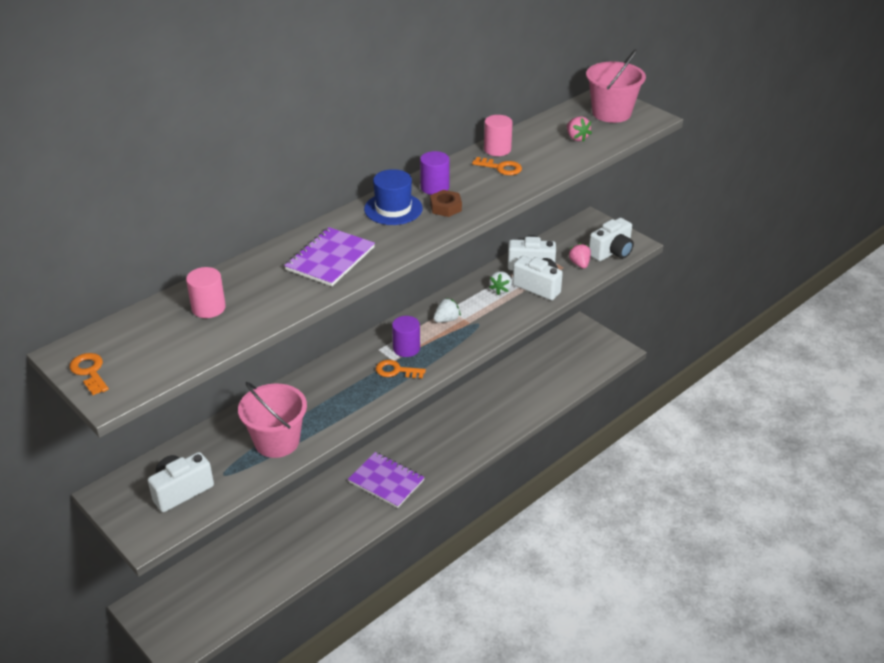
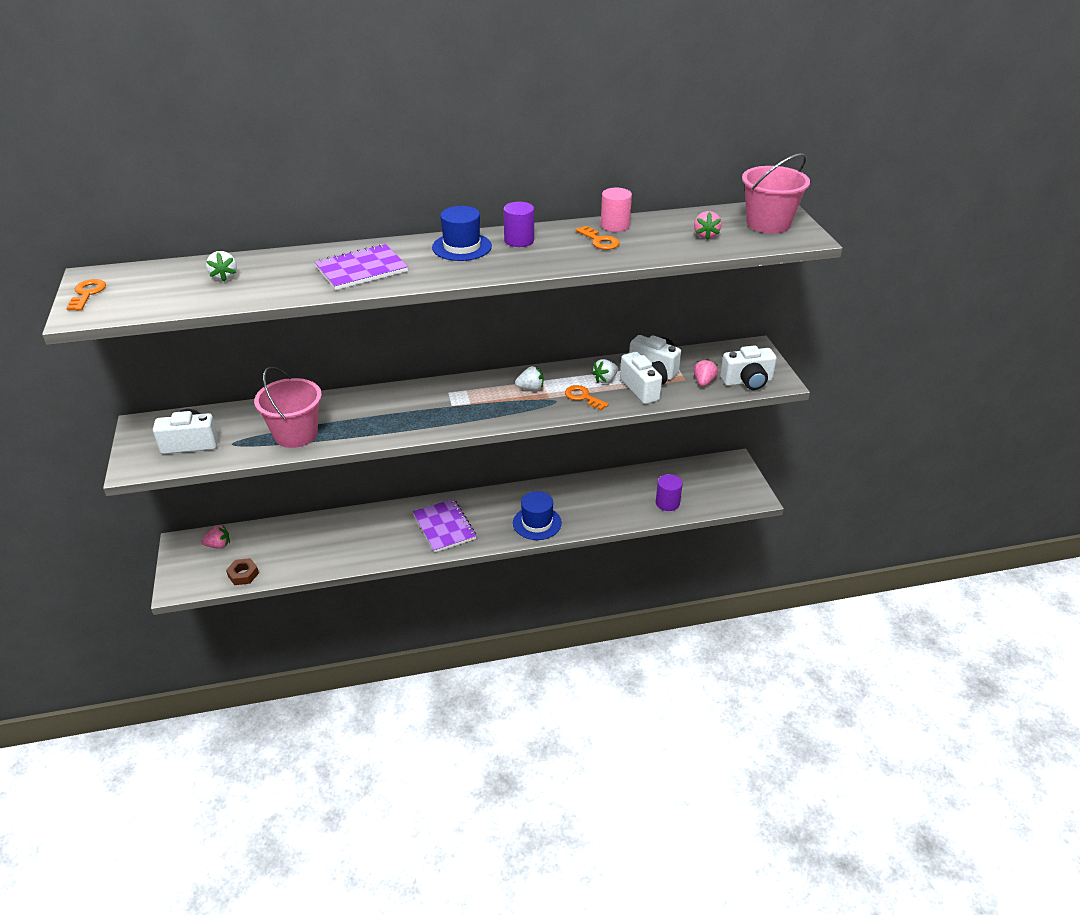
camera: 30 degrees right, 0 degrees up
pink cylinder [186,267,226,318] -> white strawberry [206,251,237,282]
orange key [376,360,426,378] -> orange key moved to [565,385,609,410]
purple cylinder [392,316,420,357] -> purple cylinder moved to [656,474,683,511]
brown nut [430,190,462,217] -> brown nut moved to [226,558,259,585]
none -> pink strawberry [201,525,230,549]
none -> blue hat [513,491,562,540]

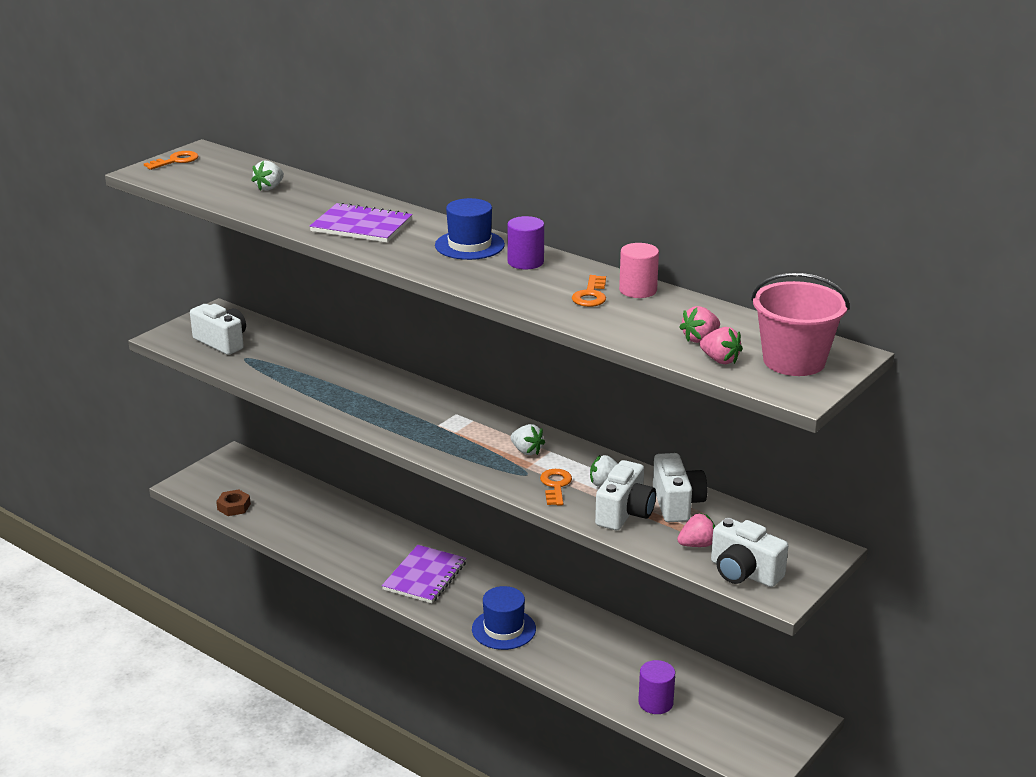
camera: 50 degrees right, 10 degrees down
pink strawberry [201,525,230,549] -> pink strawberry moved to [700,327,743,364]
pink bucket [254,367,322,448] -> none

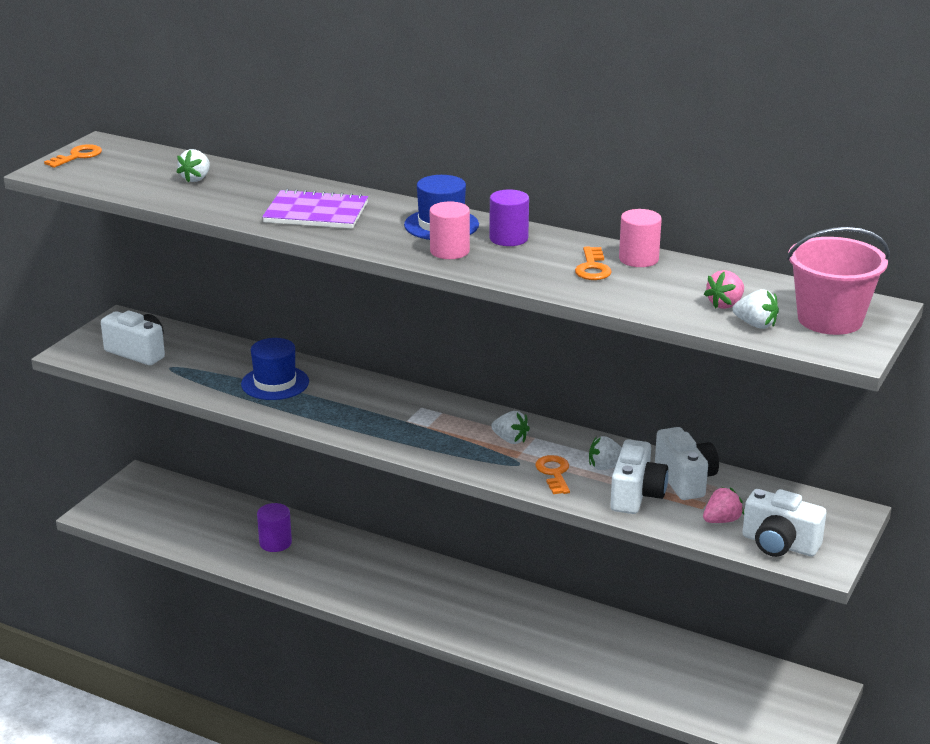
camera: 10 degrees left, 0 degrees up
brown nut [216,489,251,516] -> none
purple notebook [382,545,467,603] -> none
blue hat [472,586,536,650] -> blue hat moved to [241,338,309,400]
purple cylinder [638,660,675,714] -> purple cylinder moved to [257,503,292,552]
pink strawberry [700,327,743,364] -> white strawberry [733,289,779,329]
none -> pink cylinder [430,201,470,259]

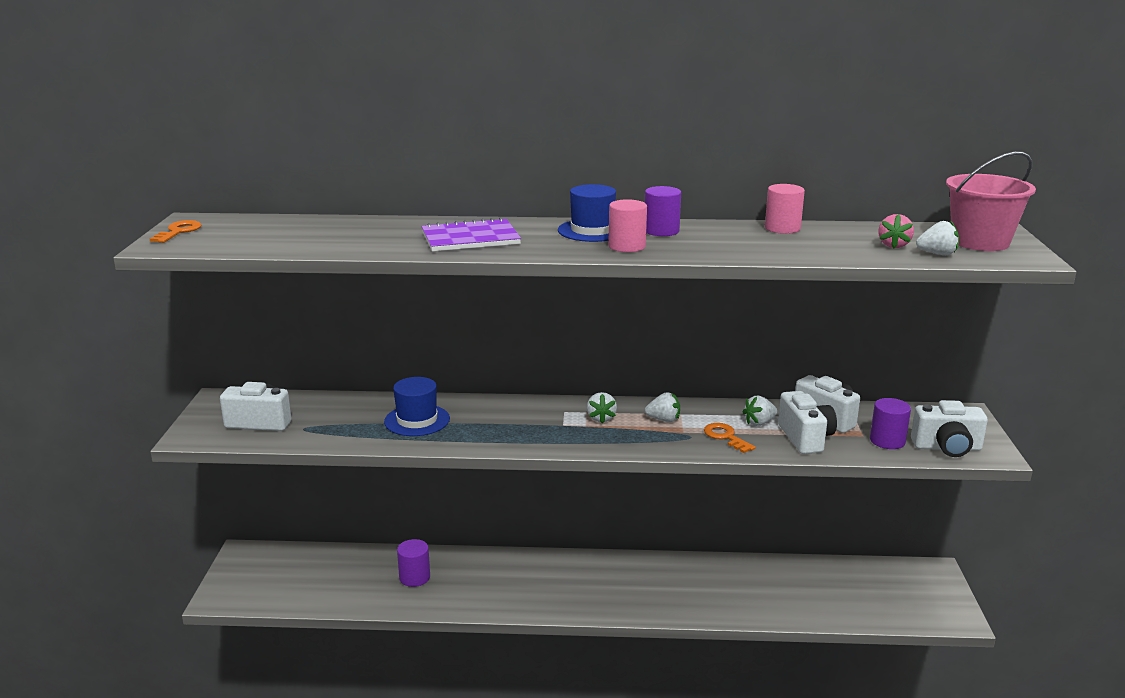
camera: 25 degrees left, 5 degrees down
white strawberry [177,149,210,183] -> white strawberry moved to [587,392,617,424]
orange key [575,247,612,280] -> none
pink strawberry [703,487,744,523] -> purple cylinder [870,398,911,449]

